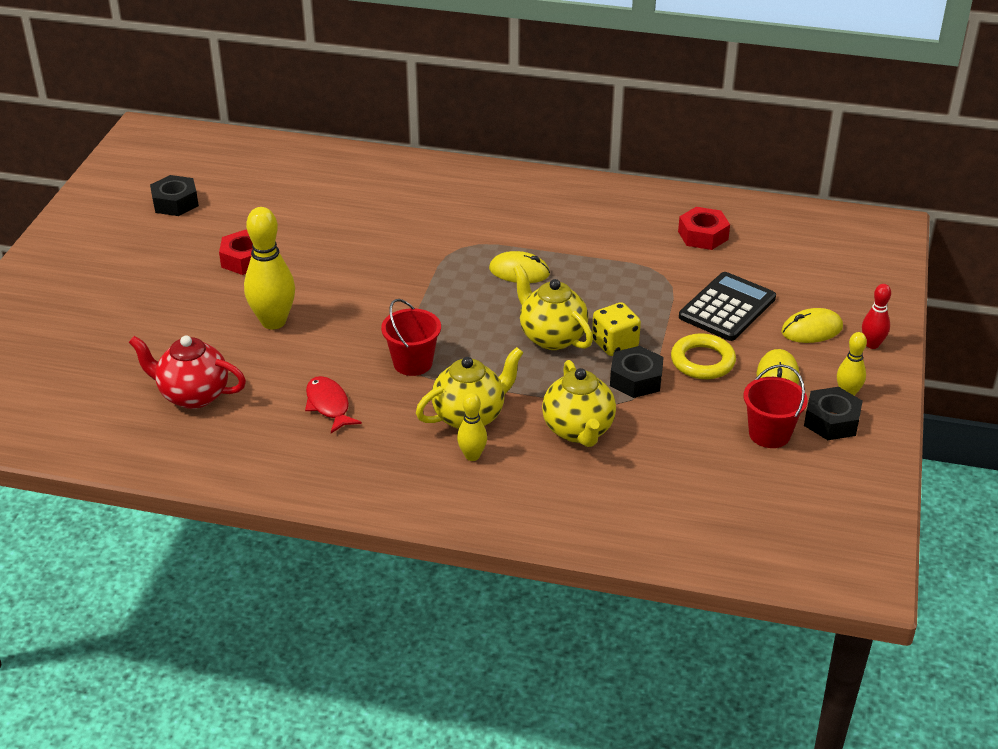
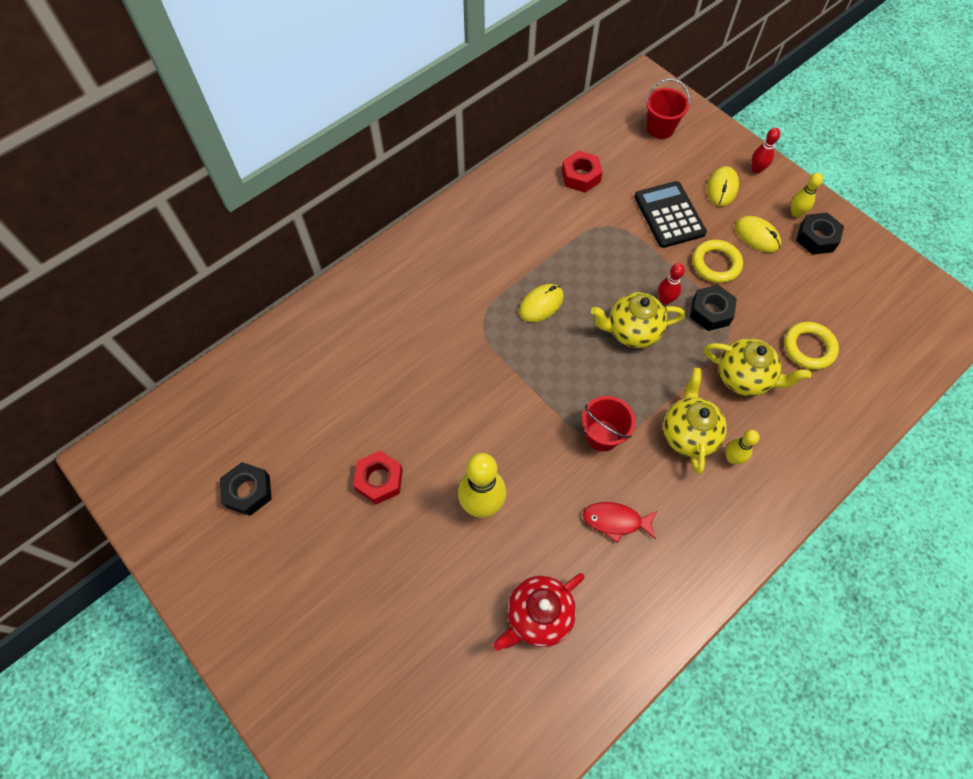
camera: 55 degrees left, 25 degrees up
yellow dice [592,302,641,356] -> red bowling pin [658,263,685,305]
red bucket [743,364,808,448] -> red bucket moved to [645,79,690,139]
none -> yellow ring [784,322,839,370]

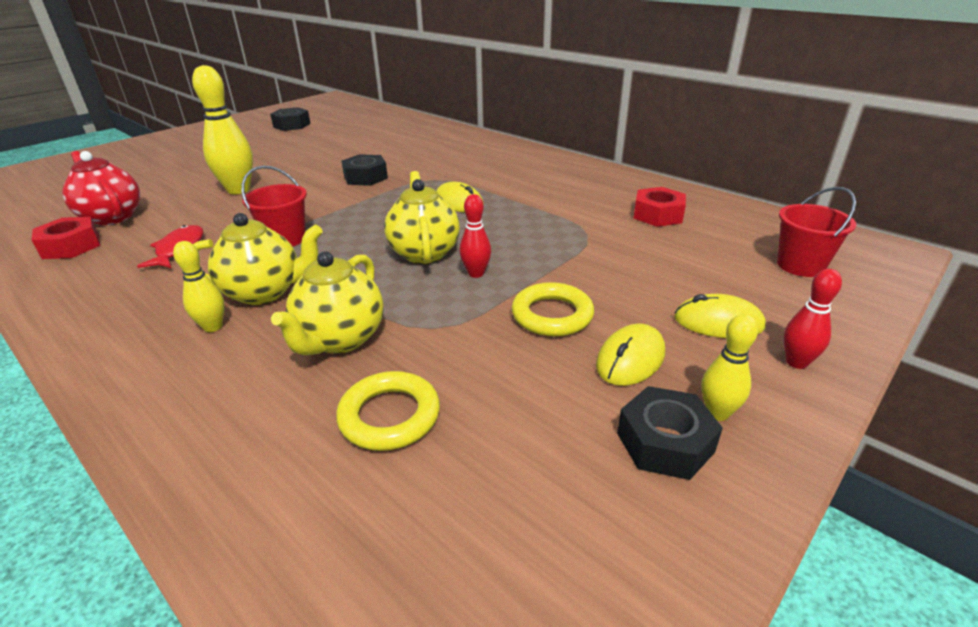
camera: 85 degrees right, 30 degrees down
red nut [353,450,403,505] -> red nut moved to [32,217,100,259]
black calculator [634,181,707,248] -> none
black nut [690,285,737,331] -> black nut moved to [342,154,388,186]

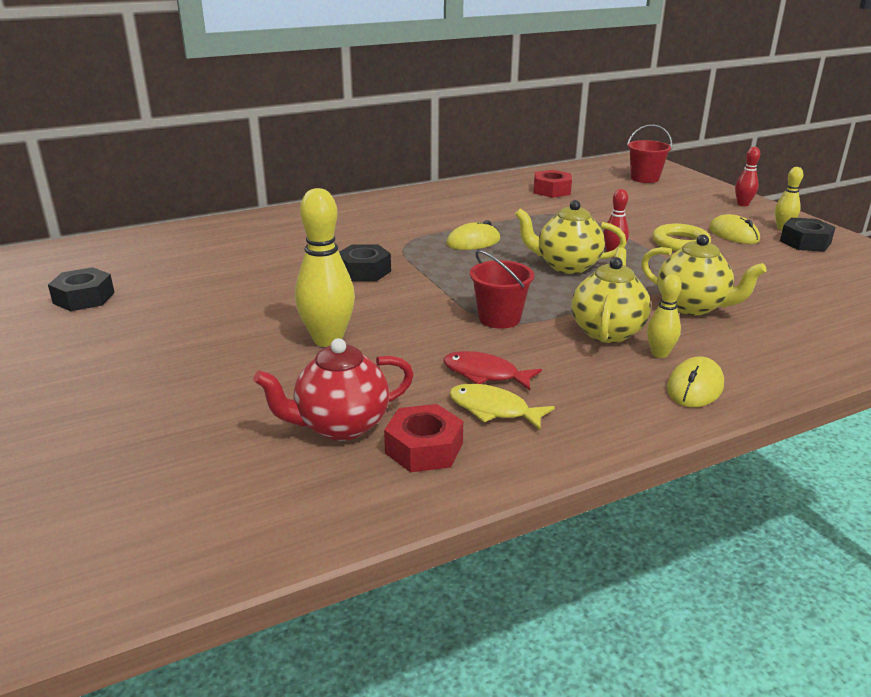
camera: 70 degrees left, 5 degrees down
yellow ring [336,371,440,451] -> none
yellow mouse [674,294,766,338] -> yellow mouse moved to [667,357,724,407]
none -> yellow fish [449,384,555,430]

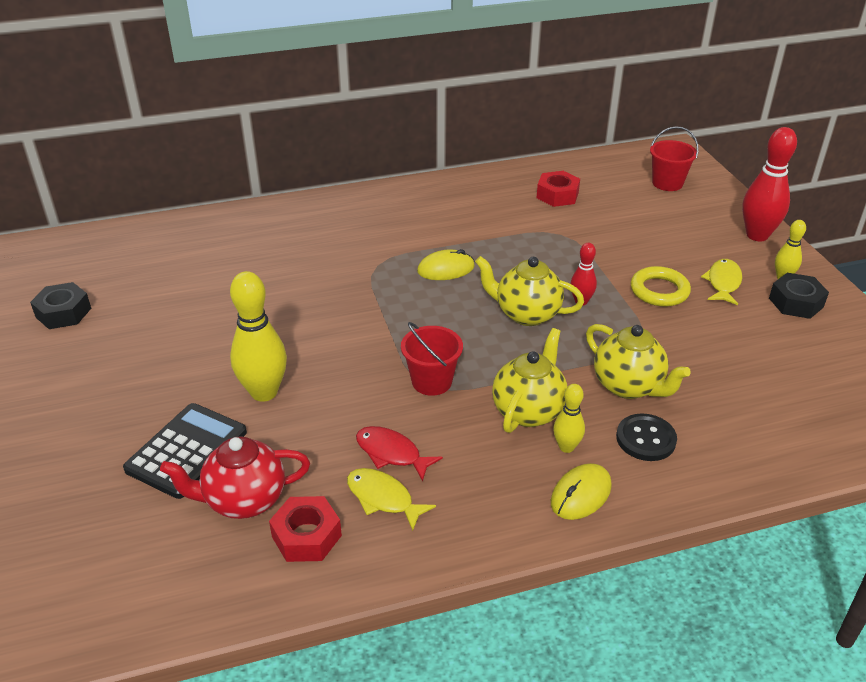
camera: 10 degrees right, 10 degrees up
black nut [339,244,391,281] -> none
yellow mouse [709,214,760,244] -> yellow fish [701,259,742,305]
red bowling pin [735,147,760,206] -> red bowling pin [742,127,797,241], size x1.86
none -> black calculator [123,403,247,499]
none -> black button [616,414,677,461]

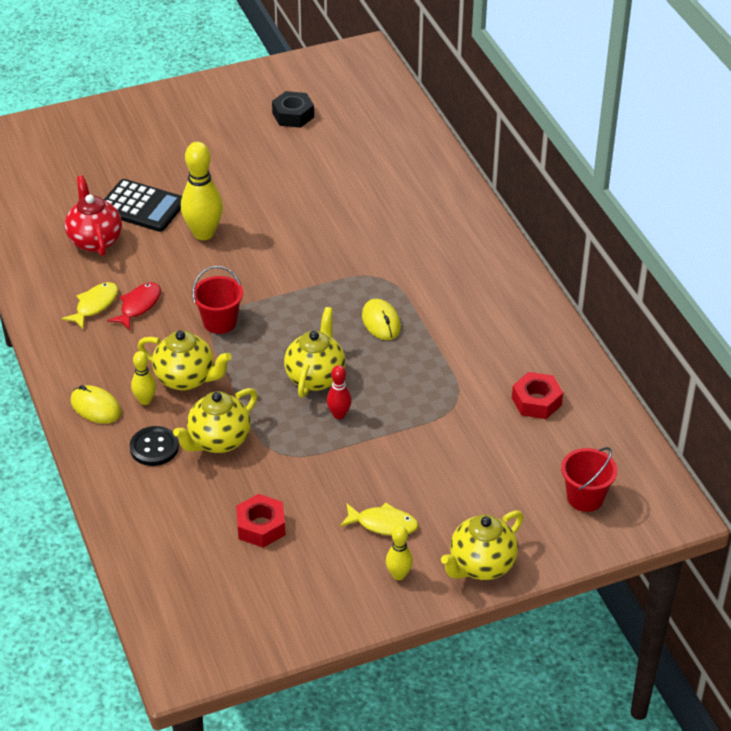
camera: 85 degrees right, 5 degrees up
red nut [269,496,342,562] -> red nut moved to [236,494,286,547]
yellow ring [631,266,691,307] -> none
red bowling pin [742,127,797,241] -> yellow teapot [441,510,523,580]
black nut [769,273,829,319] -> none

